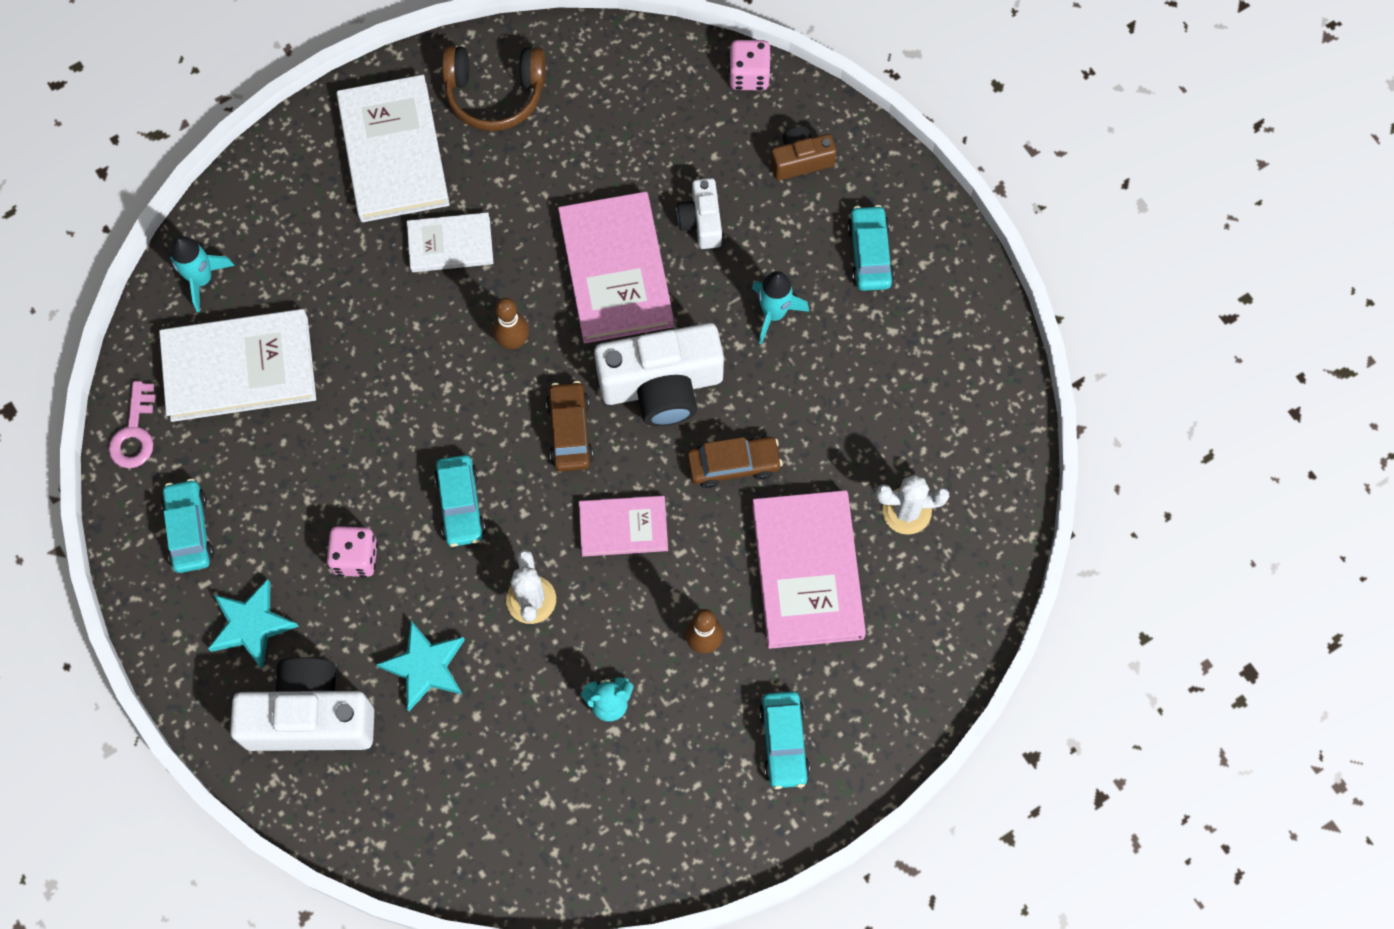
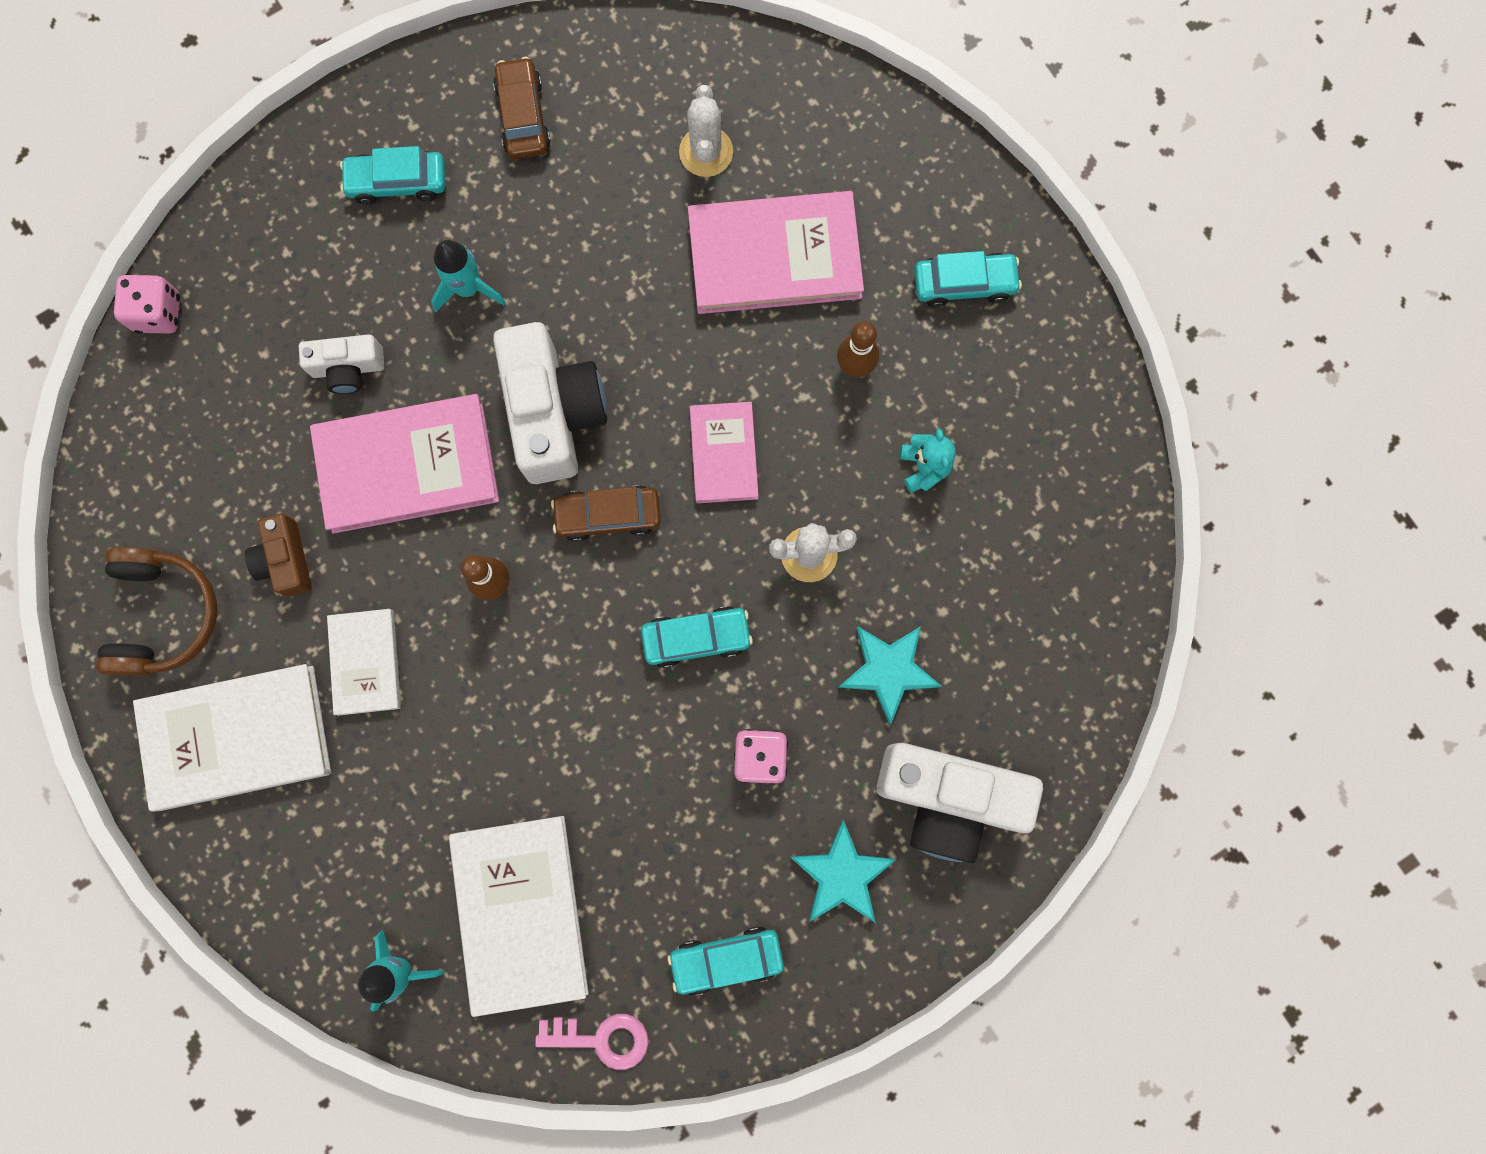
camera: 90 degrees left, 10 degrees up
white camera [230,657,374,751] -> white camera turned 75 degrees counterclockwise [877,743,1043,863]
brown car [687,436,782,488] -> brown car moved to [493,57,551,159]
brown camera [771,126,837,180] -> brown camera moved to [245,514,312,597]

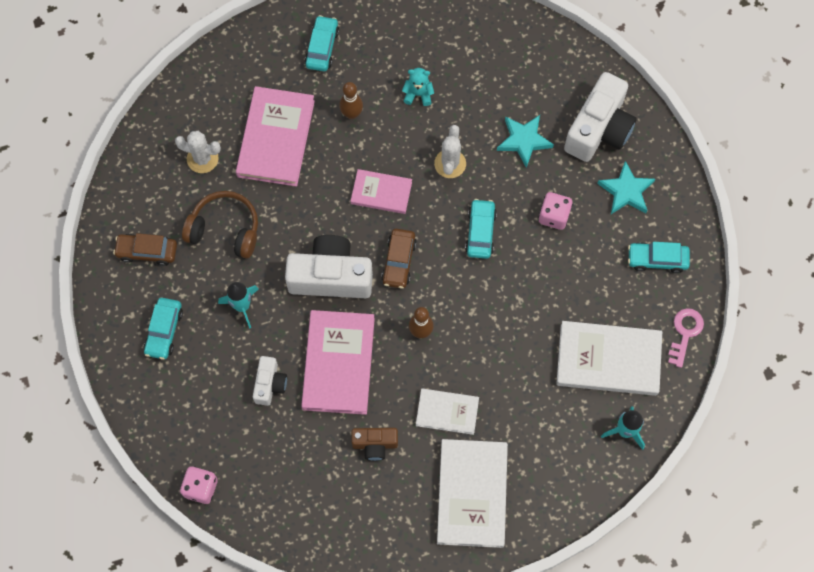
camera: 75 degrees left, 10 degrees down
brown headphones [96,547,217,676] -> brown headphones moved to [182,191,258,258]
turquoise car [667,926,784,996] -> turquoise car turned 90 degrees clockwise [628,242,690,273]

